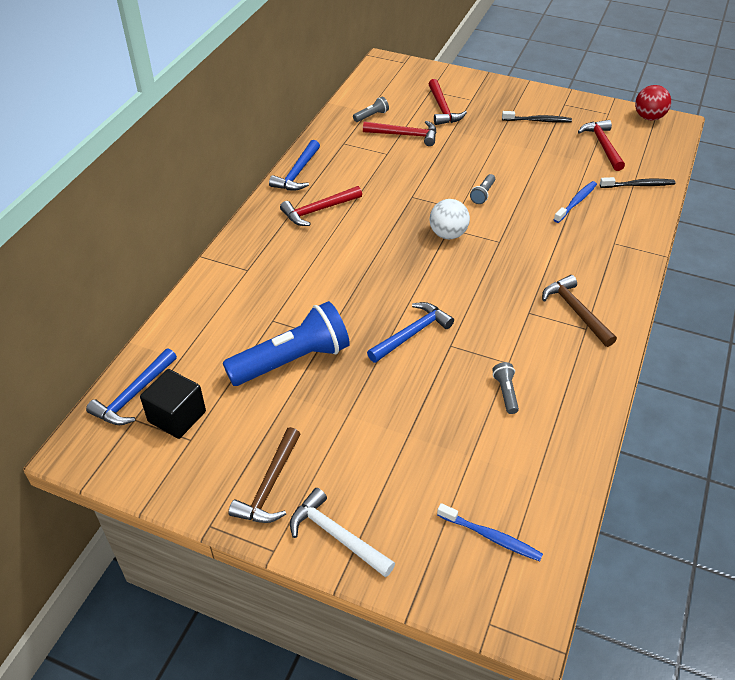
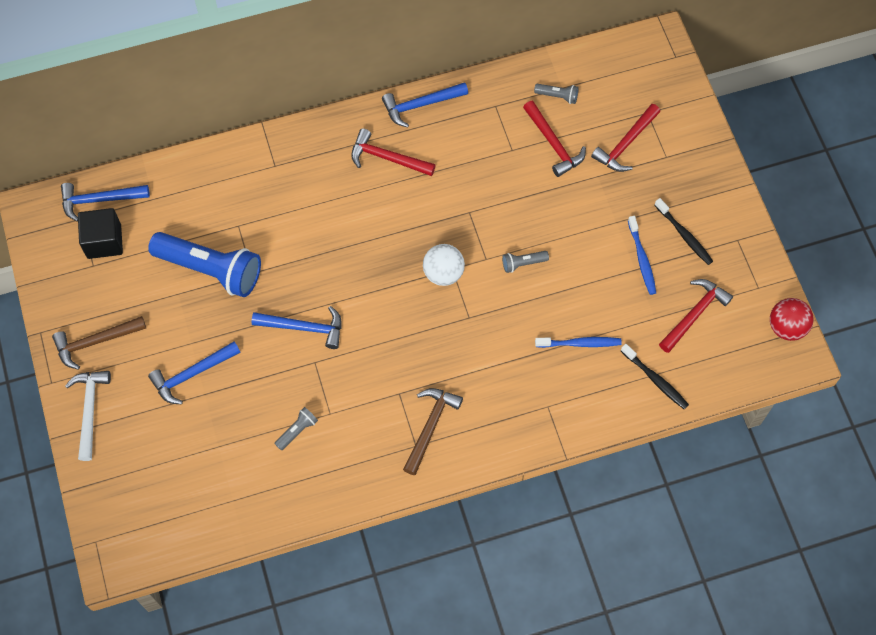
camera: 50 degrees right, 20 degrees up
blue toothbrush [437,503,543,561] -> blue toothbrush moved to [628,216,656,295]
none -> blue hammer [148,341,240,404]

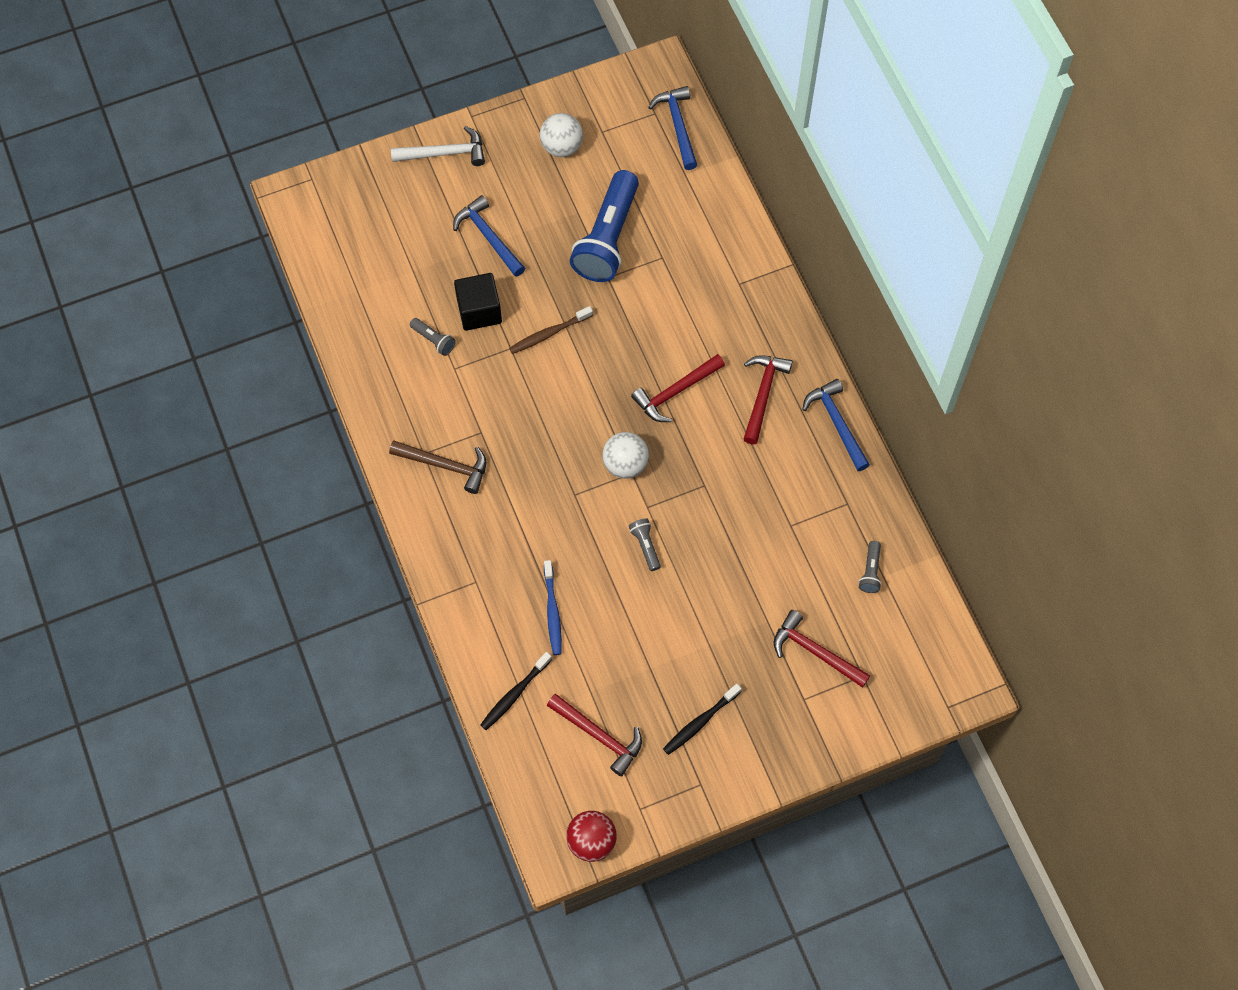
camera: 85 degrees right, 0 degrees up
brown hammer [52,316,146,370] -> none
black cube [78,208,123,259] -> black cube moved to [454,273,502,331]
blue hammer [252,306,341,349] -> brown toothbrush [509,306,593,354]
red hammer [523,101,586,177] -> red hammer moved to [631,354,725,422]
blue toothbrush [628,216,656,295] -> none
none -> white ball [540,113,583,157]

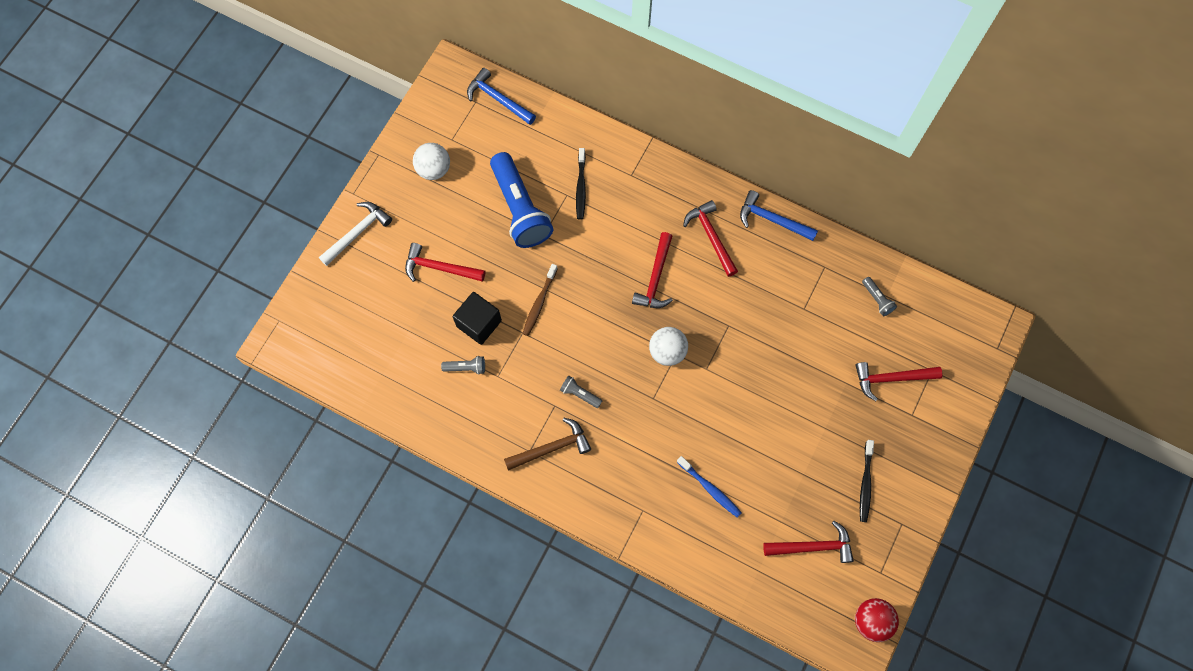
camera: 40 degrees left, 5 degrees up
blue hammer [453,195,525,277] -> red hammer [405,243,485,282]
black toothbrush [480,652,552,730] -> black toothbrush moved to [576,148,586,220]
grey flashlight [629,518,661,571] -> grey flashlight moved to [560,375,602,408]

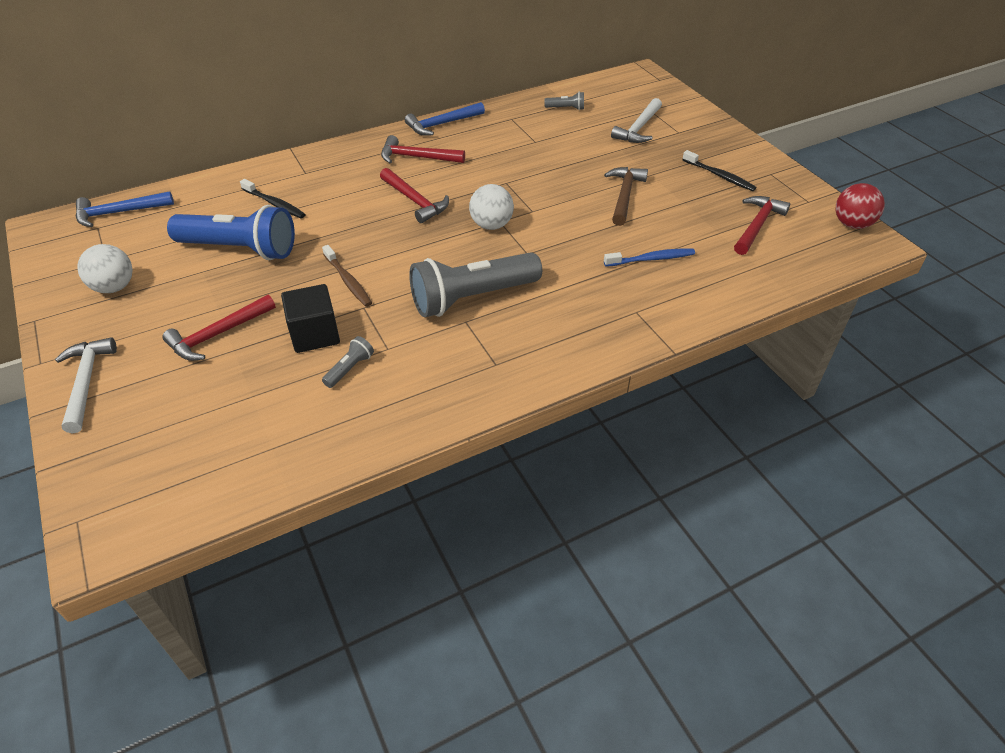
camera: 55 degrees left, 25 degrees down
brown hammer [504,418,591,471] -> brown hammer moved to [604,167,648,226]
grey flashlight [560,375,602,408] -> grey flashlight [409,252,542,317], size x2.42
red hammer [855,362,942,401] -> white hammer [611,98,662,143]

